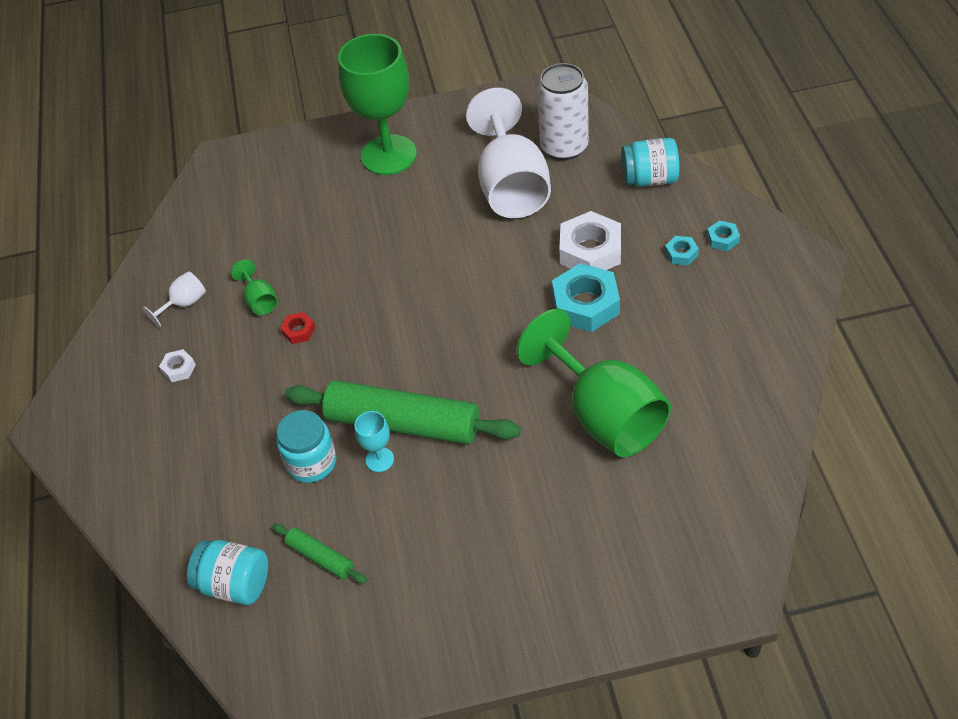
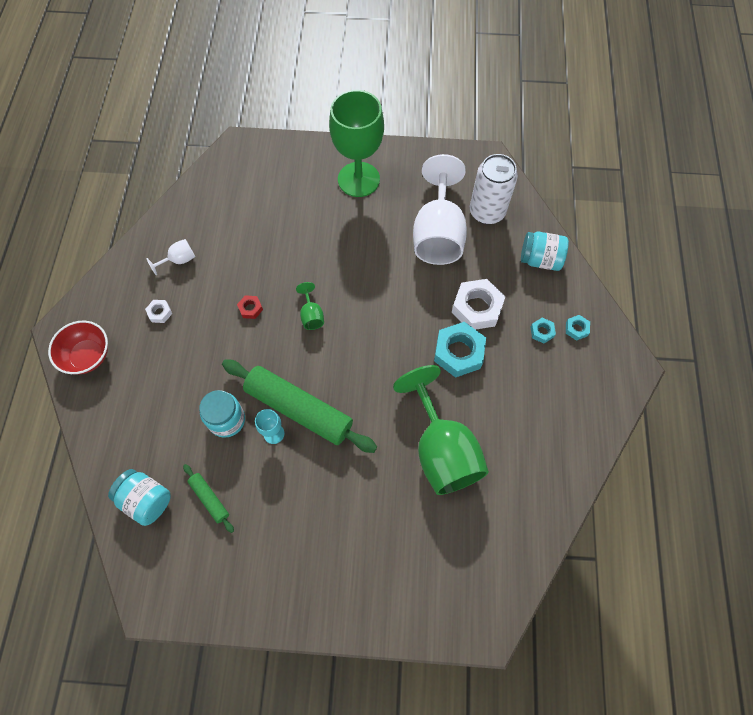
camera: 10 degrees right, 15 degrees up
green goblet [231,260,278,315] -> green goblet moved to [296,282,324,330]
none -> red bowl [48,321,108,374]

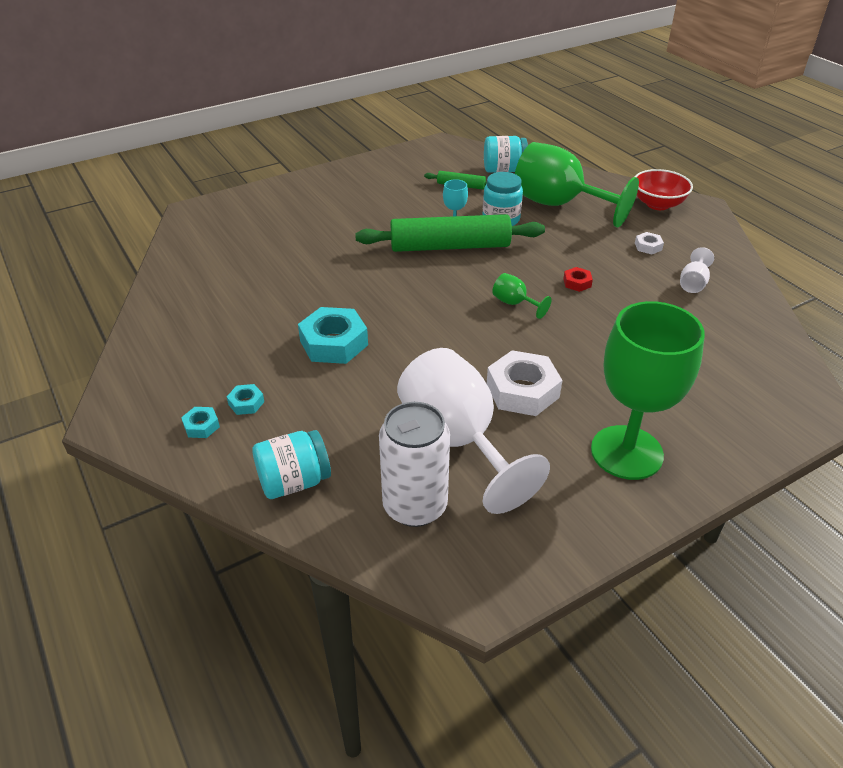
camera: 145 degrees right, 25 degrees down
green goblet [393,365,489,495] -> green goblet moved to [515,142,639,227]
white nut [452,279,505,330] -> white nut moved to [487,350,562,416]

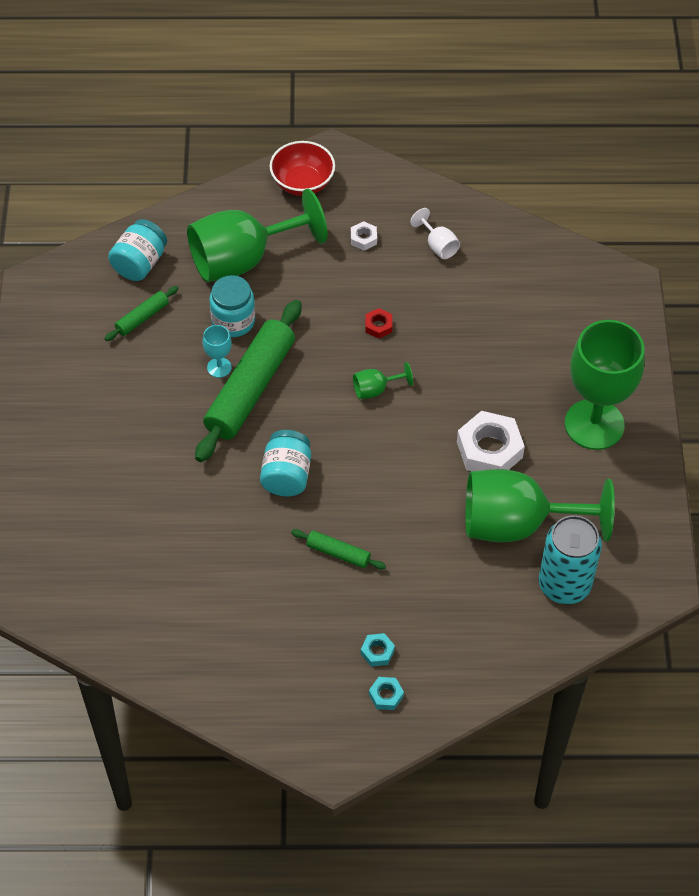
camera: 60 degrees left, 15 degrees up
turquoise jar [252,430,331,499] -> turquoise jar moved to [260,430,311,496]
turquoise nut [298,307,368,364] -> green rolling pin [291,529,386,570]
white can [379,402,450,527] -> turquoise can [539,515,602,604]
white goblet [397,348,550,514] -> green goblet [465,469,615,542]

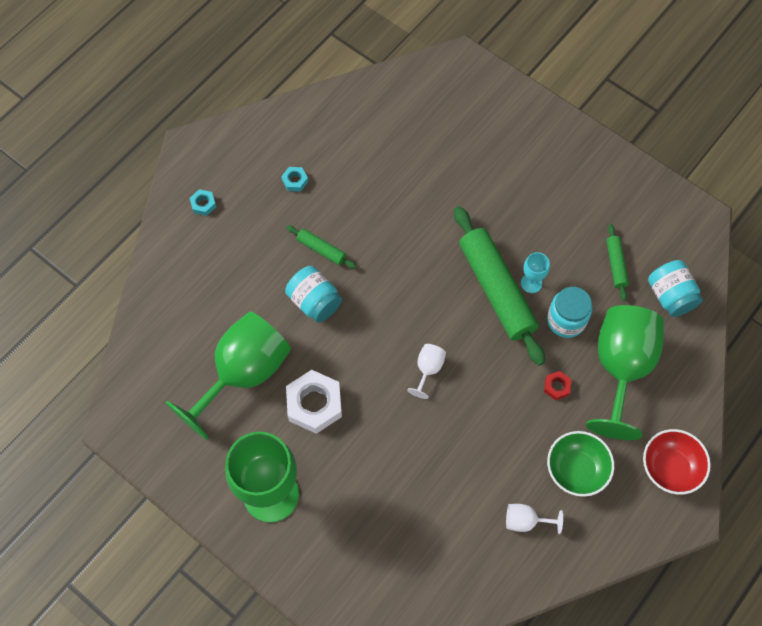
camera: 130 degrees right, 10 degrees up
turquoise jar [260,430,311,496] -> turquoise jar moved to [285,266,342,323]
green rolling pin [291,529,386,570] -> green rolling pin turned 60 degrees clockwise [286,225,357,269]
white nut [351,221,377,251] -> green bowl [547,431,614,497]
green goblet [353,362,413,399] -> white goblet [407,344,446,399]
turquoise nut [361,633,395,667] -> turquoise nut moved to [281,167,308,192]
red nut [365,308,392,339] -> red nut moved to [544,371,572,400]
turquoise can [539,515,602,604] -> none

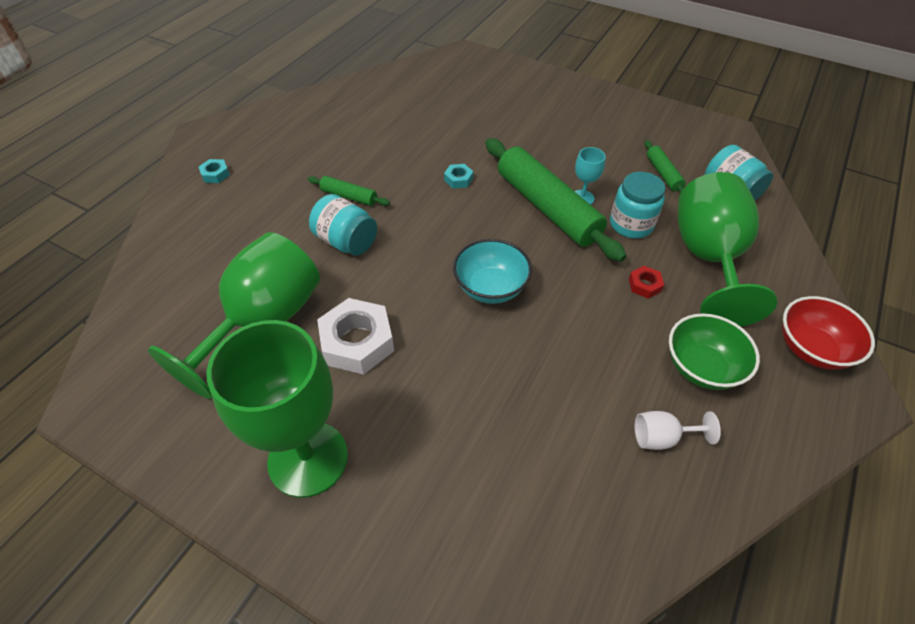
camera: 10 degrees left, 15 degrees down
turquoise nut [281,167,308,192] -> turquoise nut moved to [444,164,473,188]
white goblet [407,344,446,399] -> turquoise bowl [453,239,532,304]

